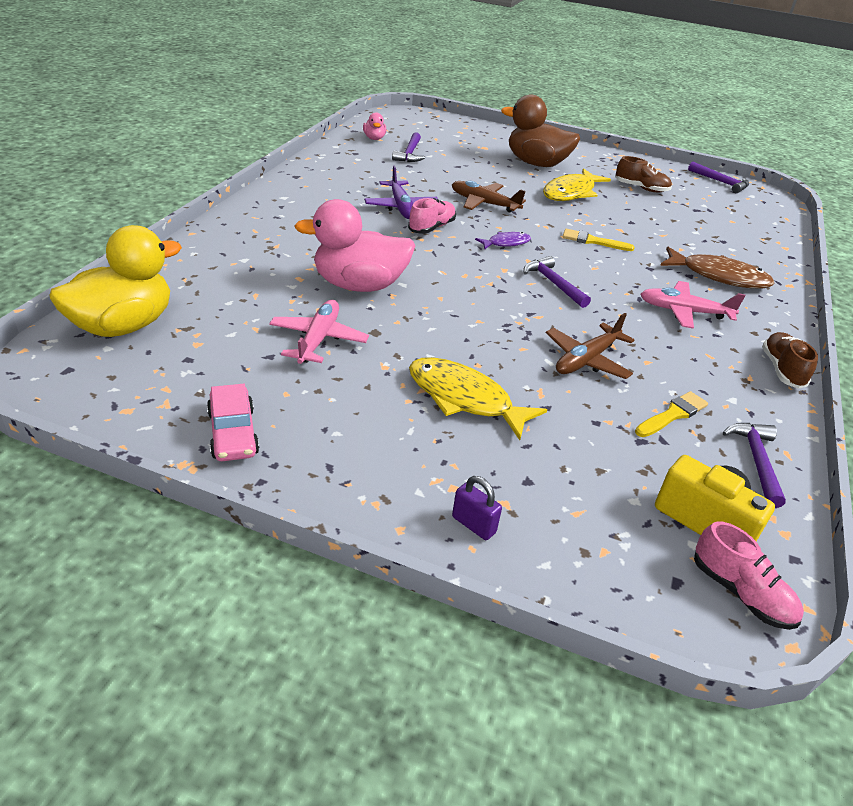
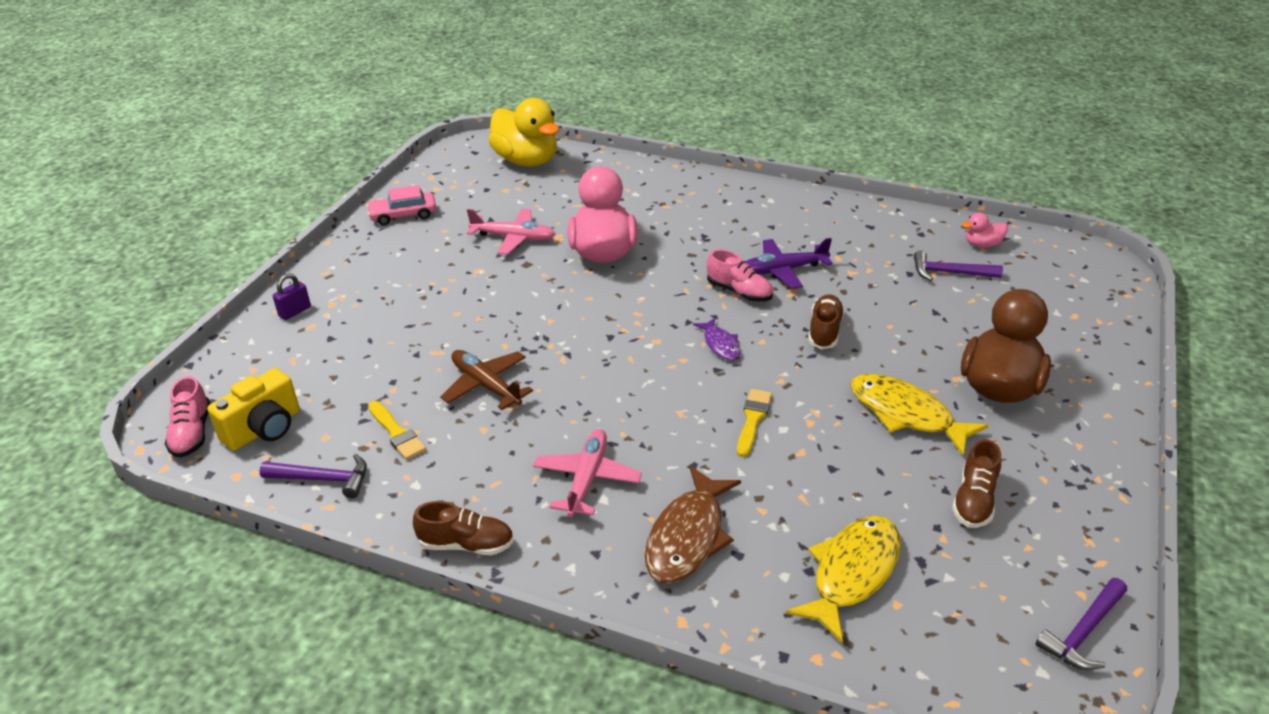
camera: 95 degrees right, 0 degrees up
yellow fish [409,357,547,440] -> yellow fish moved to [786,516,901,644]
brown plane [452,181,526,212] -> brown shoe [808,294,845,349]
purple hammer [524,256,591,308] -> none
pink shoe [694,521,804,630] -> pink shoe turned 60 degrees counterclockwise [165,376,211,458]

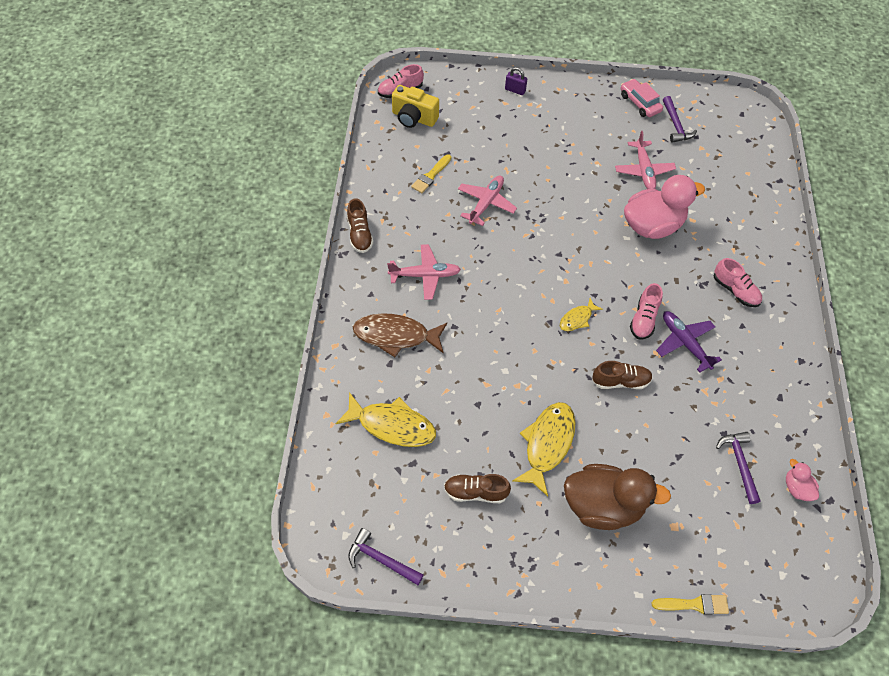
camera: 70 degrees right, 20 degrees up
purple hammer [260,454,367,498] -> purple hammer moved to [663,96,697,143]
brown plane [440,350,533,410] -> pink plane [458,175,517,226]
yellow duck [489,98,559,167] -> none
purple fish [693,318,740,360] -> yellow fish [560,298,603,331]
yellow brush [737,389,772,457] -> yellow brush moved to [652,594,729,615]
none -> pink shoe [714,258,762,307]

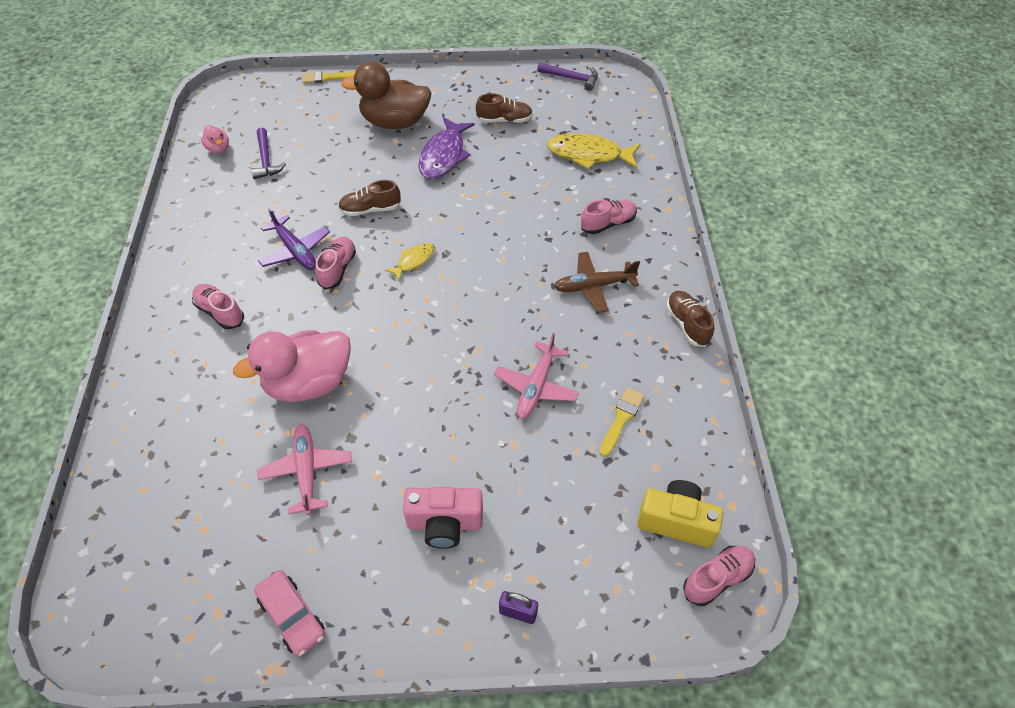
camera: 175 degrees right, 5 degrees down
brown fish [353,313,447,357] -> pink shoe [581,200,637,234]
pink plane [387,244,461,300] -> brown plane [553,252,640,313]
yellow fish [512,402,576,496] -> purple fish [418,117,475,179]
purple hammer [663,96,697,143] -> none
none -> pink camera [403,487,483,549]

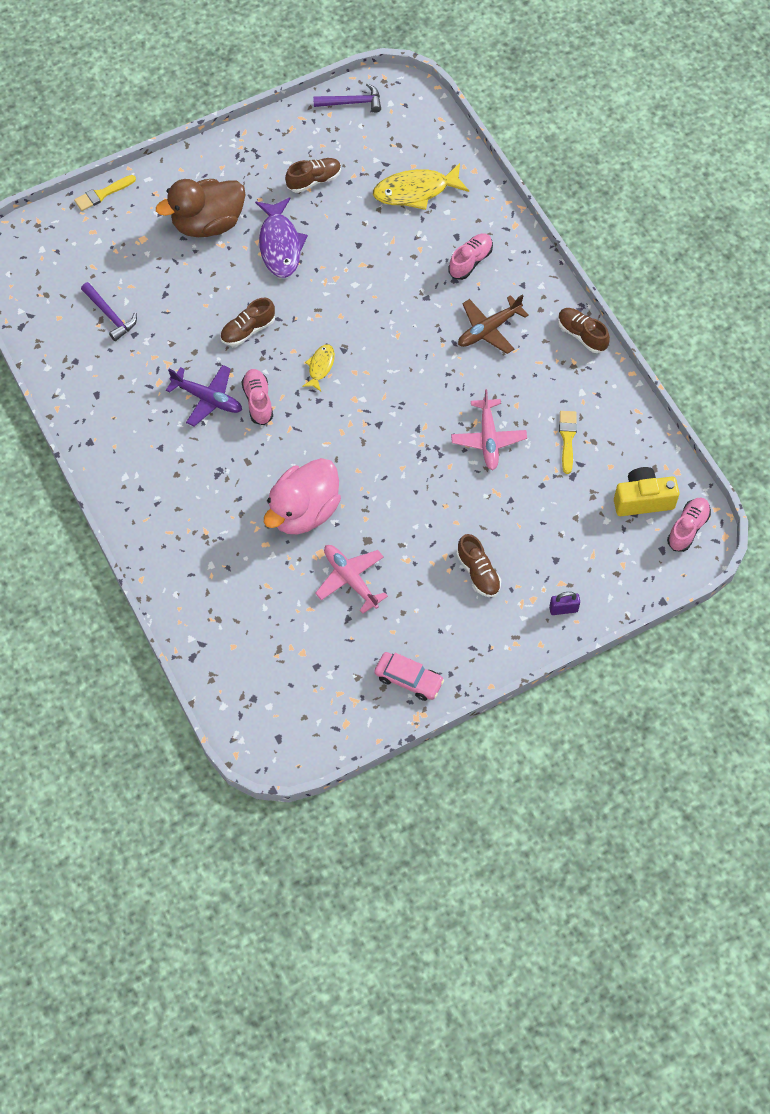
camera: 25 degrees left, 10 degrees up
pink shoe [192,284,244,329] -> none
pink duck [201,125,229,154] -> none
pink camera [403,487,483,549] -> brown shoe [457,534,501,597]

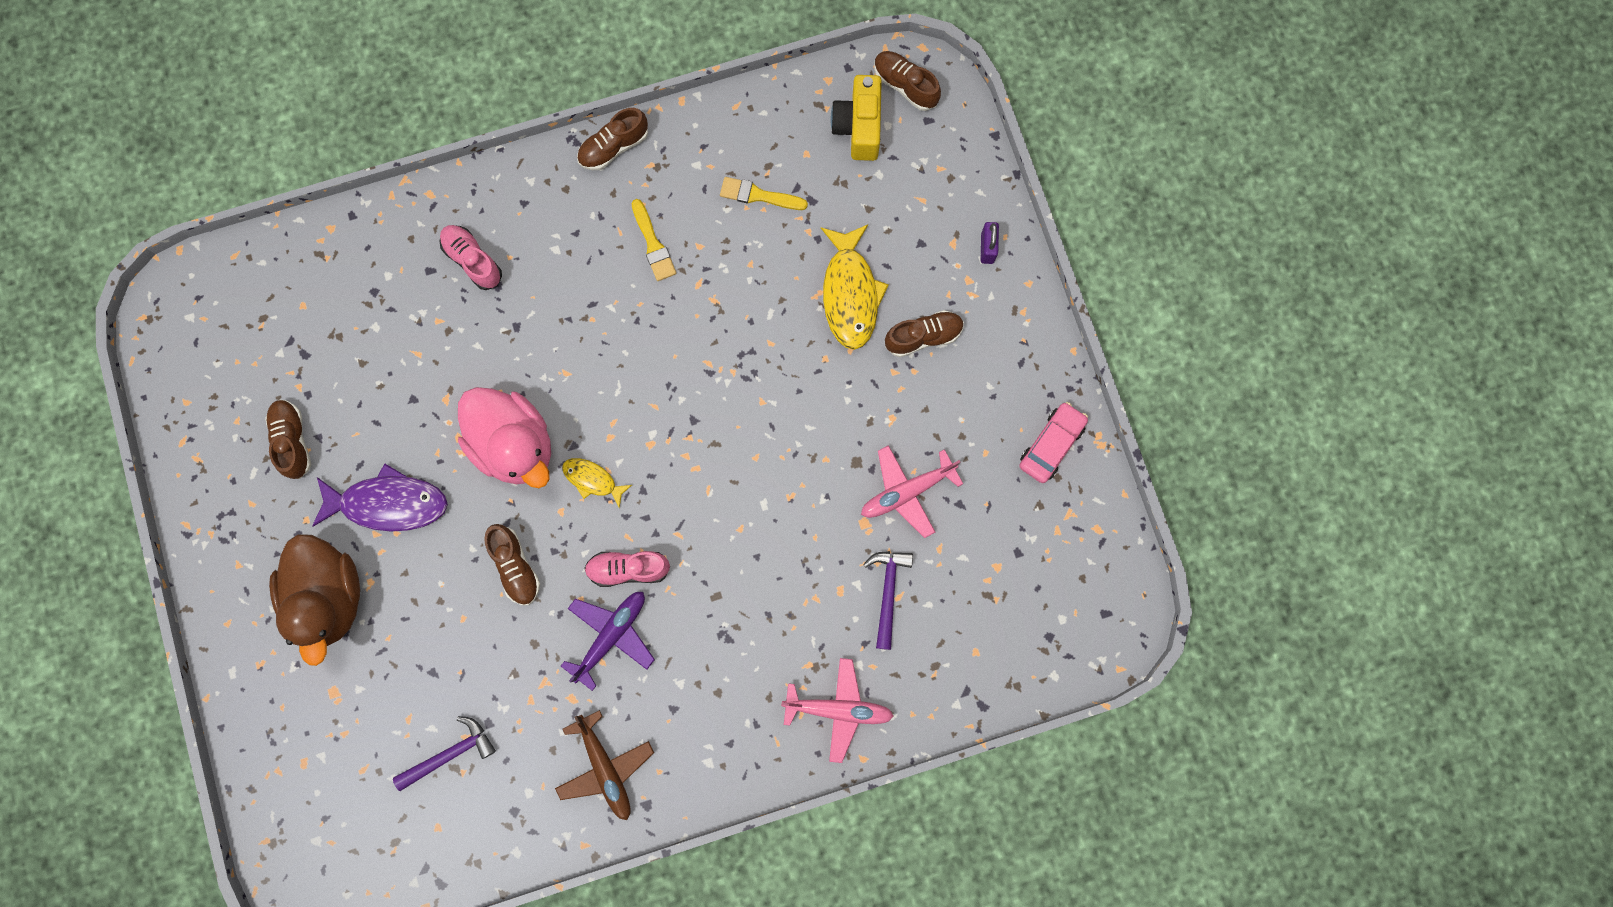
camera: 80 degrees left, 15 degrees up
yellow brush [74,175,136,211] -> yellow brush moved to [632,199,677,281]
pink duck [264,458,341,534] -> pink duck moved to [458,387,551,488]
purple hammer [313,83,381,113] -> purple hammer moved to [863,551,913,650]
yellow fish [373,163,469,210] -> yellow fish moved to [821,225,889,350]
pink plane [451,389,527,470] -> pink plane moved to [781,658,894,763]
brown plane [458,294,529,354] -> brown plane moved to [555,710,654,820]
pink shoe [667,497,711,552] -> brown shoe [874,51,941,111]

